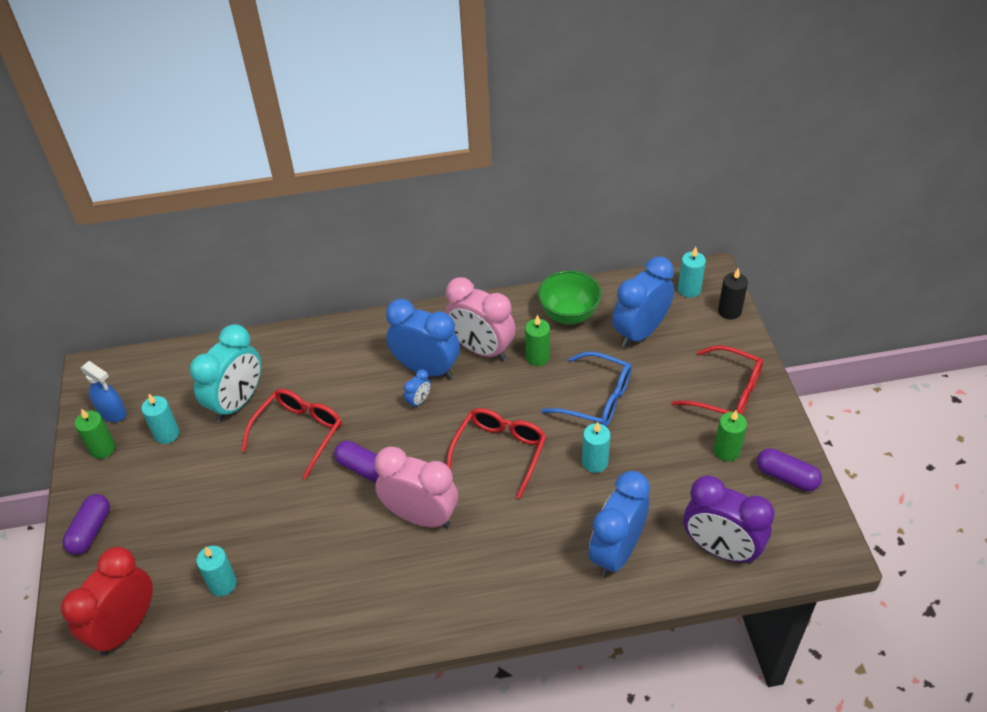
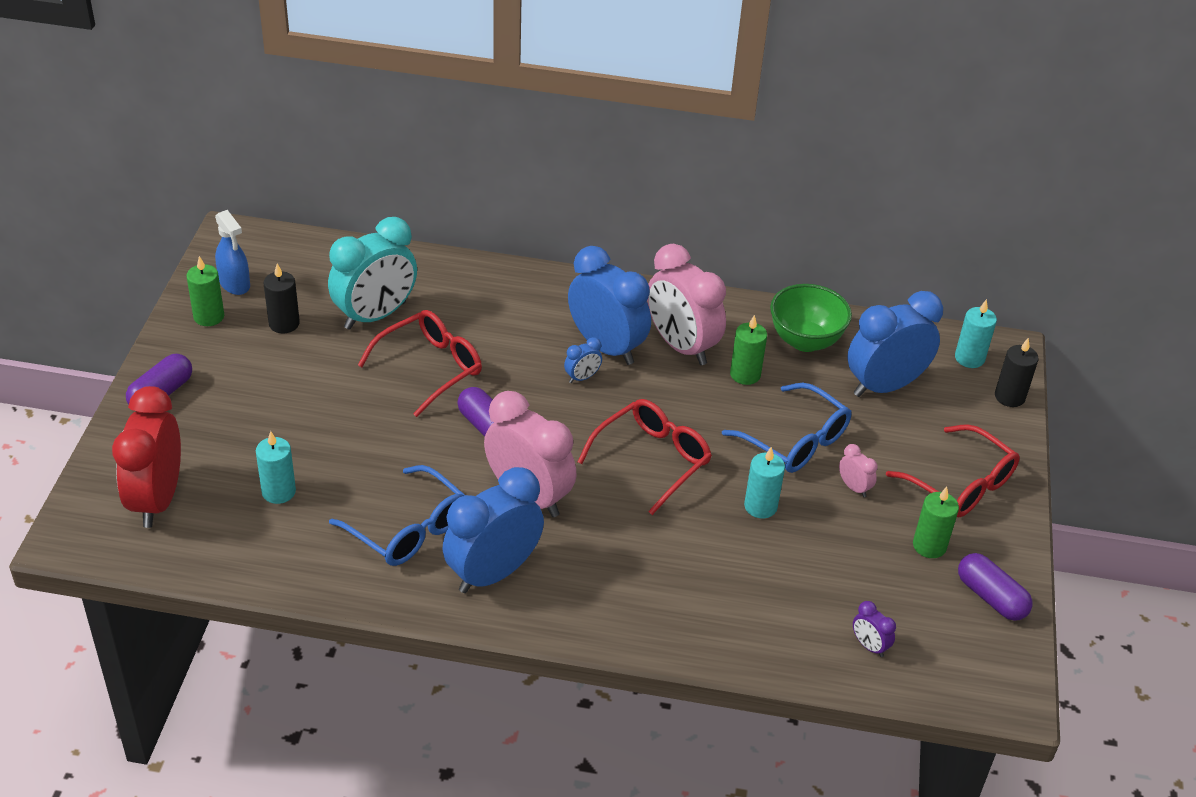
camera: 15 degrees right, 5 degrees down
red clock [61,547,153,656] -> red clock turned 45 degrees counterclockwise [112,386,181,528]
turquoise candle [141,394,180,444] -> black candle [264,263,300,333]
blue clock [589,471,650,578] -> blue clock moved to [442,467,544,593]
purple clock [683,475,775,564] -> purple clock [853,601,896,657], size x0.42
none -> blue glasses [329,465,465,566]
none -> pink clock [839,444,877,497]

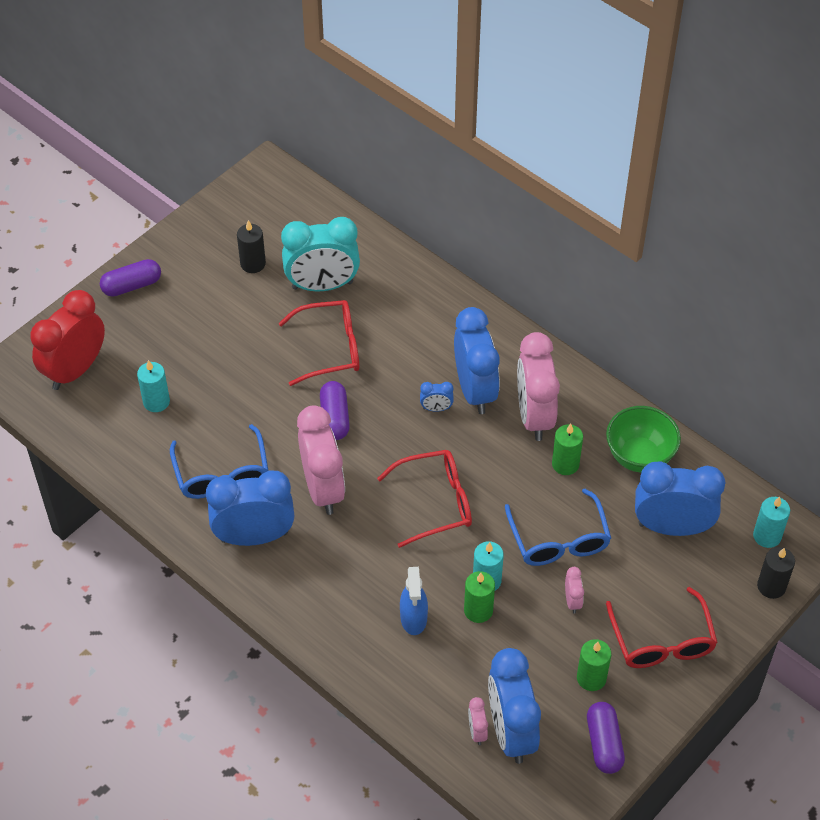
camera: 35 degrees right, 10 degrees up
green candle [186,256,224,326] -> green candle moved to [464,571,495,623]
blue spray bottle [215,210,250,295] -> blue spray bottle moved to [400,567,428,635]
purple clock [853,601,896,657] -> pink clock [468,697,488,745]
none -> blue clock [488,648,541,764]

